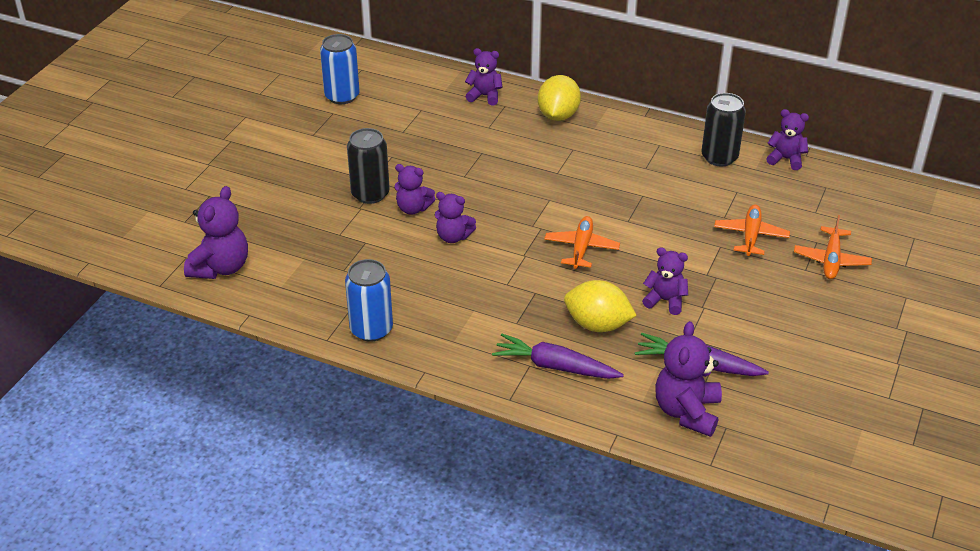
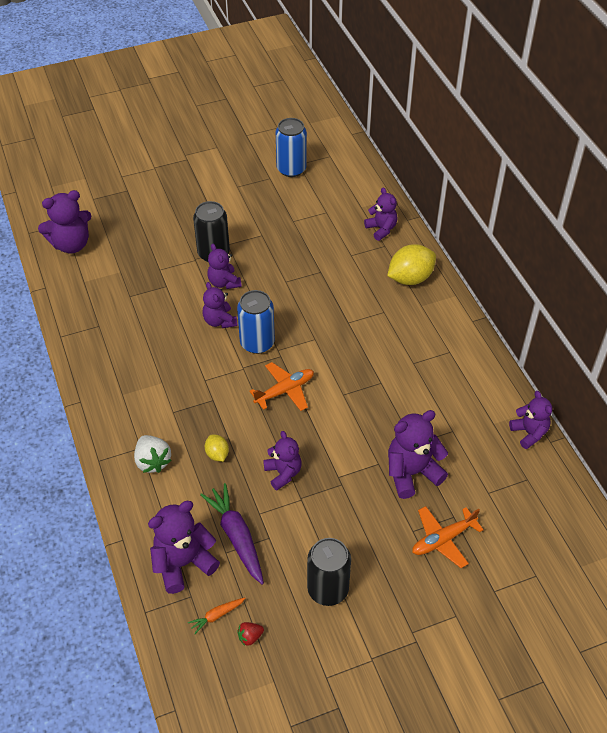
camera: 45 degrees right, 10 degrees up
blue can [345,259,393,342] -> blue can moved to [237,290,275,354]
purple carrot [492,334,624,379] -> white strawberry [134,435,172,473]
yellow lemon [564,280,637,332] -> yellow lemon [205,434,229,462], size x0.52
black can [701,93,746,166] -> black can moved to [307,538,351,606]
orange plane [714,204,790,256] -> purple teddy bear [388,410,448,499]
none -> orange carrot [188,597,246,634]
none -> red strawberry [237,622,264,646]

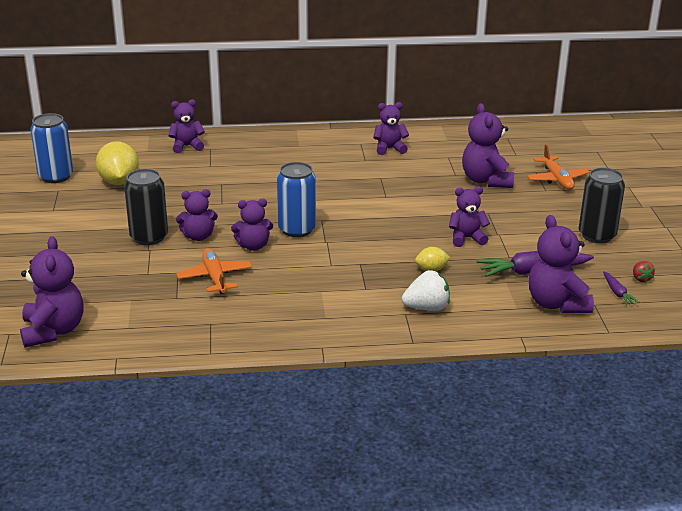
camera: 75 degrees left, 20 degrees down
orange carrot [188,597,246,634] -> purple carrot [603,271,639,305]
orange plane [249,362,314,411] -> orange plane moved to [176,249,252,294]
yellow lemon [387,244,436,285] -> yellow lemon moved to [96,141,139,185]
purple teddy bear [509,391,552,449] -> purple teddy bear moved to [373,102,409,155]

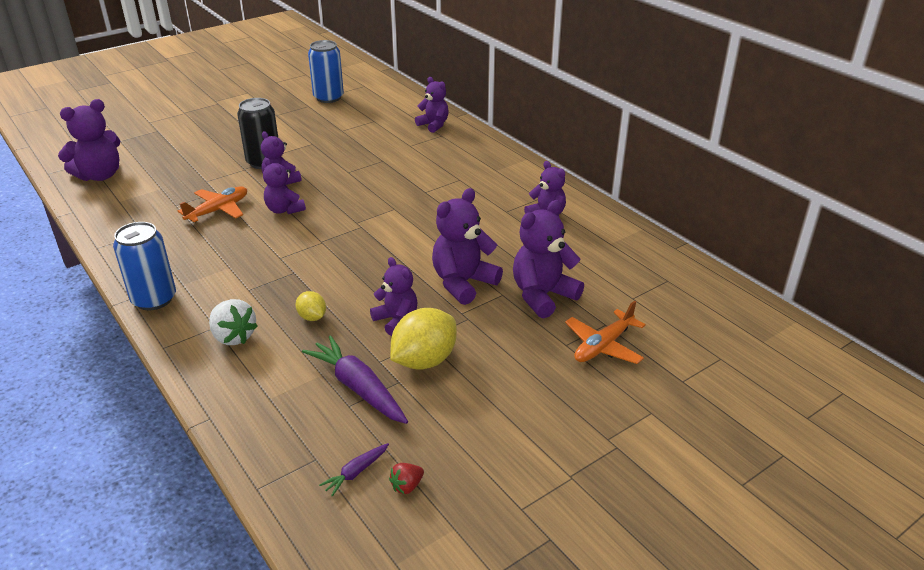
camera: 60 degrees right, 5 degrees up
yellow lemon [96,141,139,185] -> yellow lemon moved to [390,308,457,370]
blue can [277,162,316,237] -> blue can moved to [113,222,176,310]
purple teddy bear [529,215,594,313] -> purple teddy bear moved to [432,188,503,305]
black can [579,168,625,243] -> none

